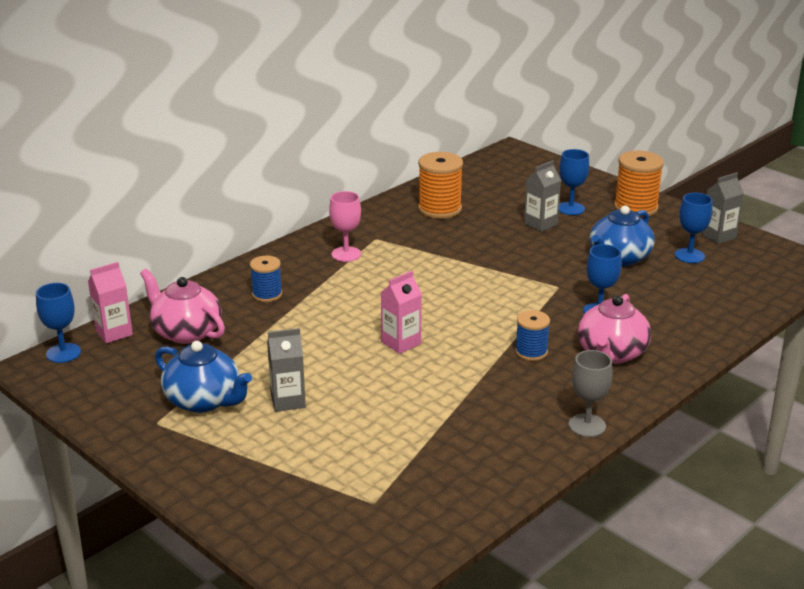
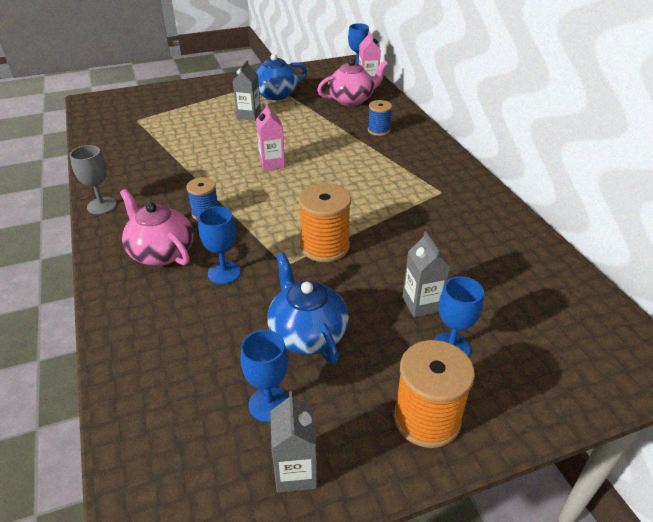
camera: 115 degrees right, 10 degrees up
pink goblet [329,191,361,262] -> none
orange spool [418,152,463,219] -> orange spool moved to [299,183,351,262]

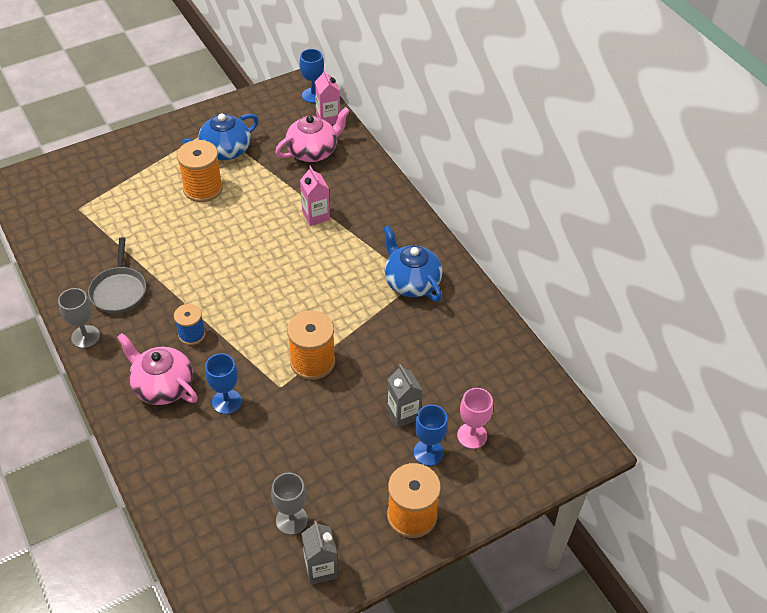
camera: 10 degrees left, 10 degrees up
grey carton [233,60,261,121] -> orange spool [177,140,223,202]
blue goblet [241,330,289,422] -> grey goblet [271,473,308,535]
pink carton [256,103,285,171] -> pink carton moved to [300,166,330,226]
blue teapot [267,253,349,364] -> blue teapot moved to [383,225,443,302]
blue spool [368,100,392,136] -> none
none -> grey pan [88,237,146,313]
none -> pink goblet [457,388,493,449]

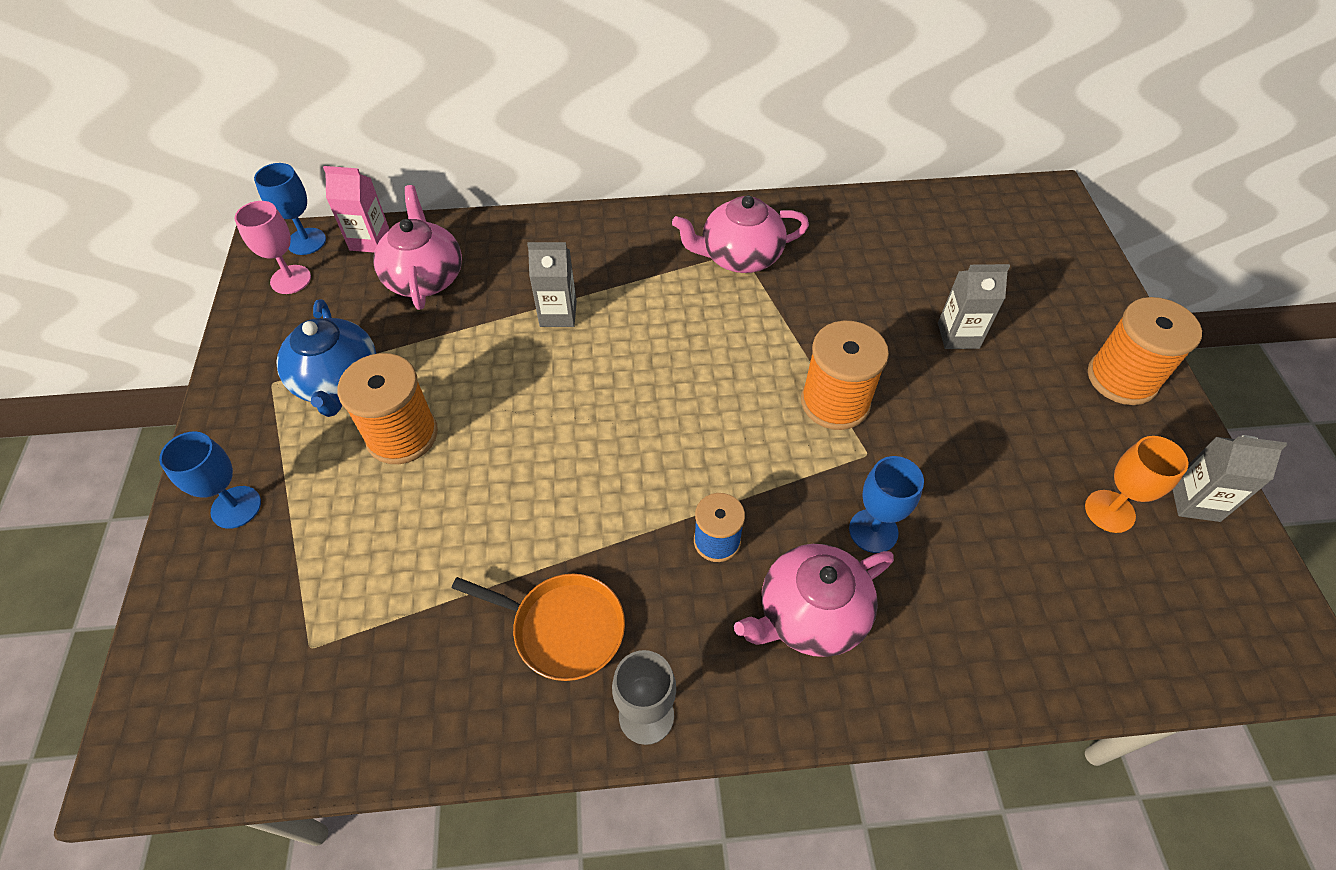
camera: 65 degrees left, 5 degrees up
grey pan [88,237,146,313] -> orange pan [452,574,625,681]
grey goblet [271,473,308,535] -> orange goblet [1085,436,1188,533]
pink carton [300,166,330,226] -> grey carton [527,242,577,327]
blue teapot [383,225,443,302] -> pink teapot [672,195,809,273]
blue goblet [414,405,448,466] -> blue goblet moved to [159,432,261,529]
pink goblet [457,388,493,449] -> pink goblet moved to [235,201,311,294]

